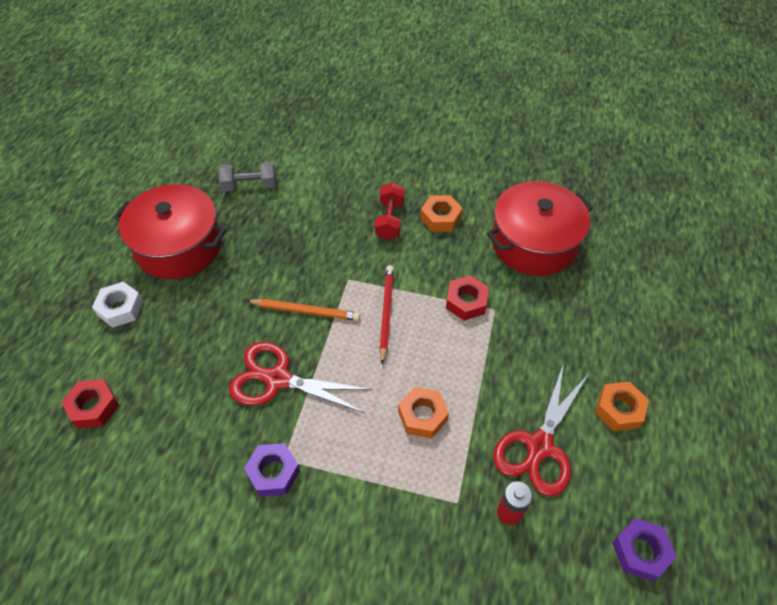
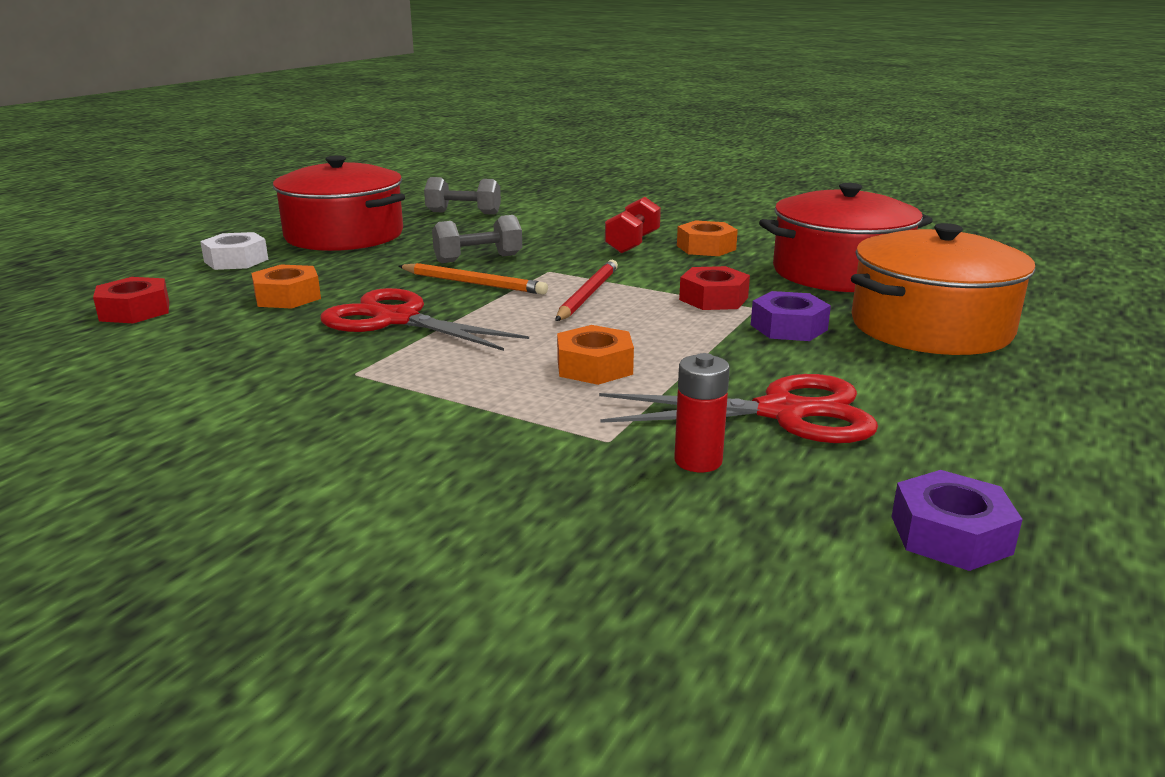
camera: 15 degrees right, 30 degrees down
purple nut [244,443,300,496] -> purple nut moved to [751,291,831,341]
red scissors [493,363,588,496] -> red scissors turned 135 degrees counterclockwise [599,374,878,443]
orange nut [595,382,649,431] -> orange nut moved to [251,264,321,309]
none -> grey dumbbell [432,215,522,263]
none -> orange pot [851,223,1036,355]

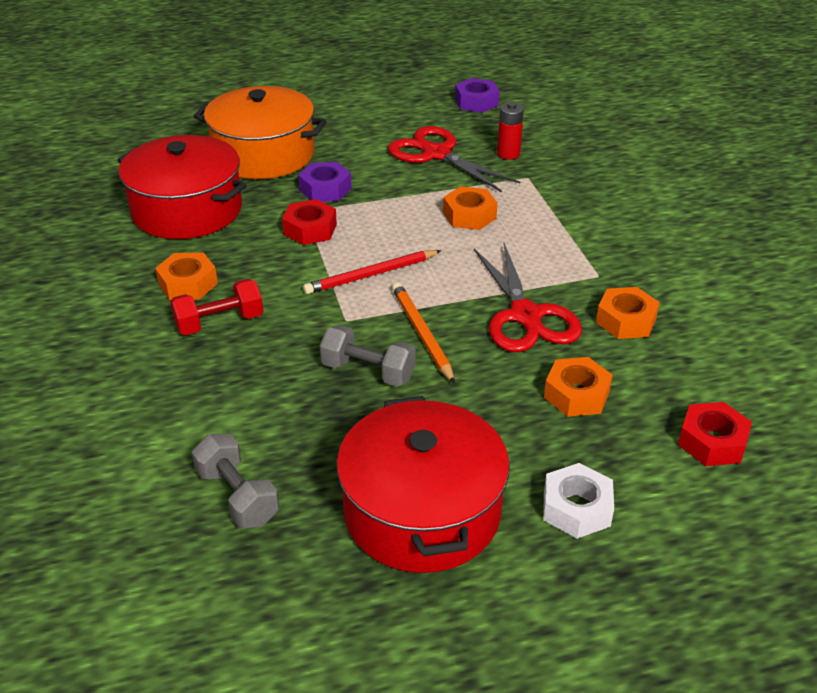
camera: 135 degrees left, 15 degrees up
none -> orange nut [596,287,660,339]

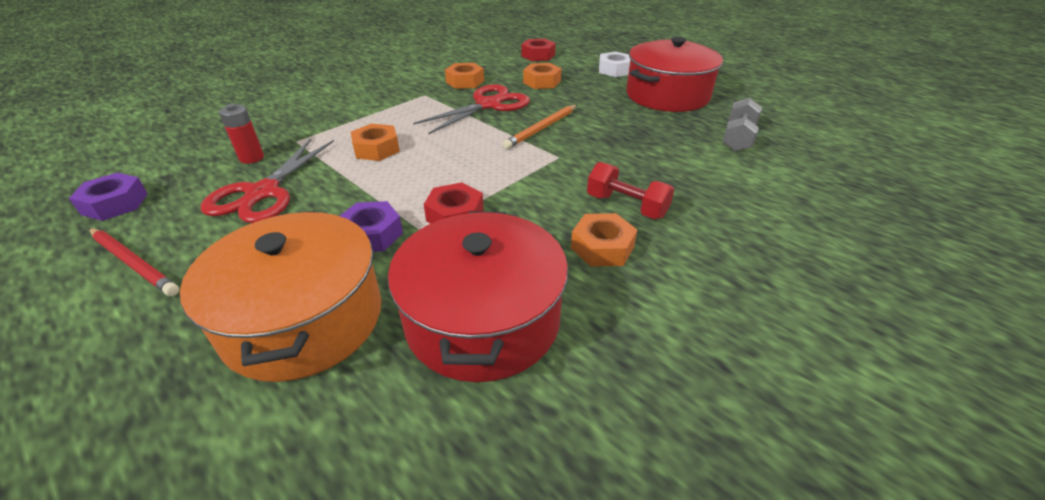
camera: 120 degrees left, 0 degrees up
red pencil [303,250,442,294] -> red pencil moved to [89,228,179,296]
grey dumbbell [320,325,416,386] -> none

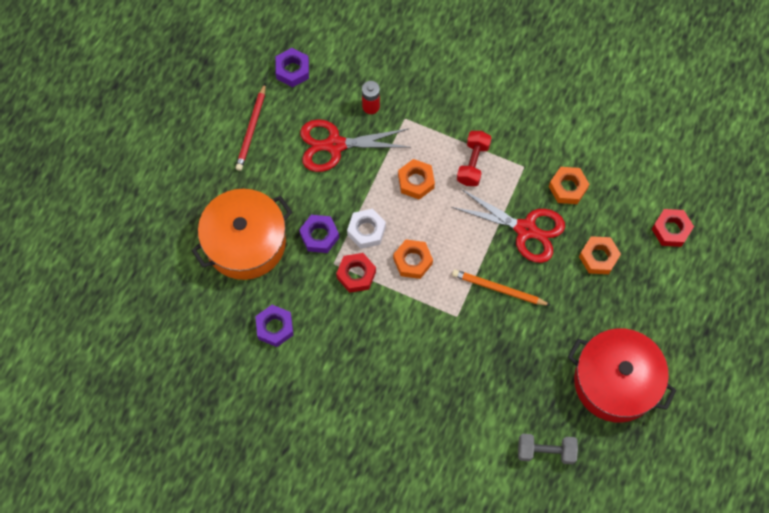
camera: 70 degrees right, 30 degrees up
red pot [388,211,568,382] -> purple nut [255,305,293,347]
orange nut [571,213,637,267] -> orange nut moved to [393,240,433,279]
red dumbbell [587,162,675,219] -> red dumbbell moved to [457,131,492,186]
white nut [599,52,630,77] -> white nut moved to [347,209,386,249]

